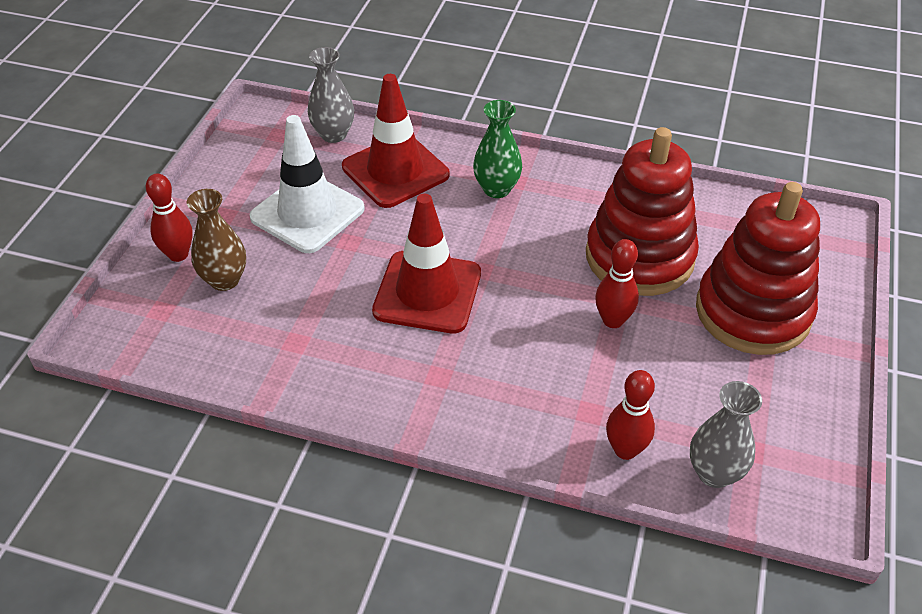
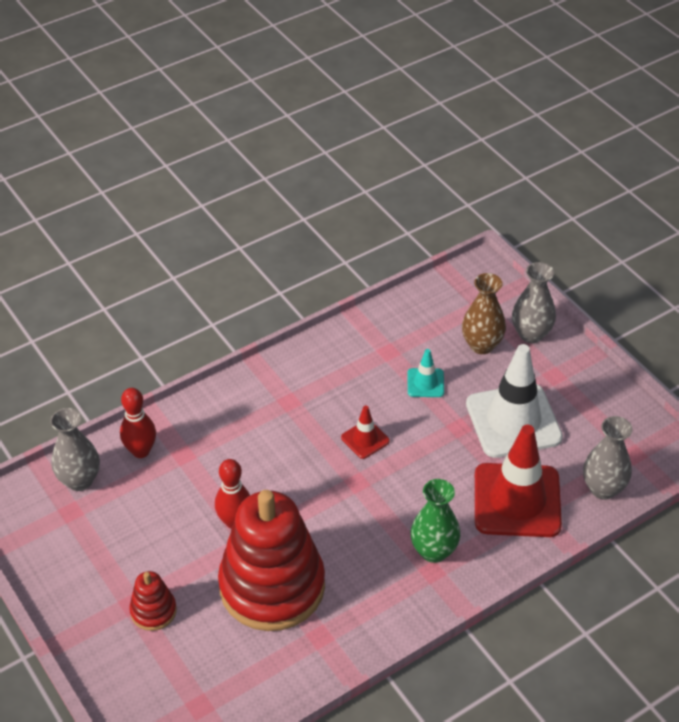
camera: 130 degrees right, 0 degrees up
red bowling pin [146,174,193,262] -> grey vase [512,262,556,343]
red traffic cone [372,194,481,333] -> red traffic cone [341,405,390,459], size x0.46
red stacking toy [696,182,820,355] -> red stacking toy [129,571,177,631], size x0.43
none -> turquoise traffic cone [408,349,444,397]

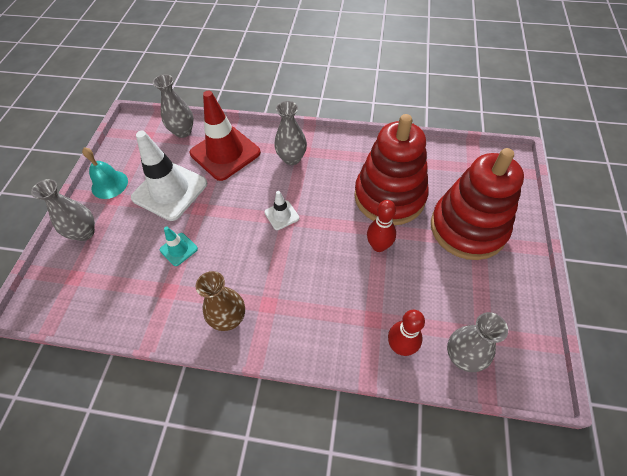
camera: 135 degrees left, 10 degrees up
red stacking toy [129,571,177,631] -> red stacking toy [431,148,524,260], size x2.32
red traffic cone [341,405,390,459] -> none
green vase [411,479,460,563] -> grey vase [274,101,307,165]
brown vase [462,273,506,354] -> brown vase moved to [196,271,245,331]
none -> turquoise bell [82,148,128,199]
none -> white traffic cone [264,191,299,230]

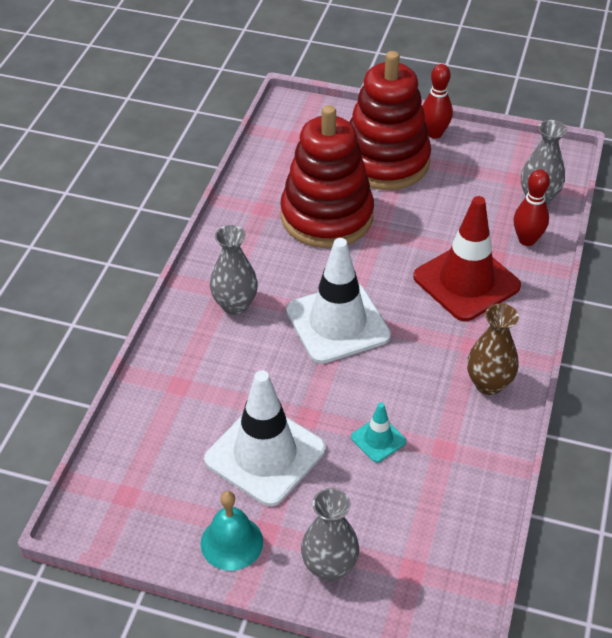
camera: 85 degrees left, 10 degrees down
grey vase [153,74,194,138] -> none
red traffic cone [190,91,261,181] -> red traffic cone moved to [413,196,521,321]
white traffic cone [264,191,299,230] -> white traffic cone [286,238,391,364], size x2.18
red bowling pin [367,200,396,252] -> red bowling pin moved to [422,64,453,139]

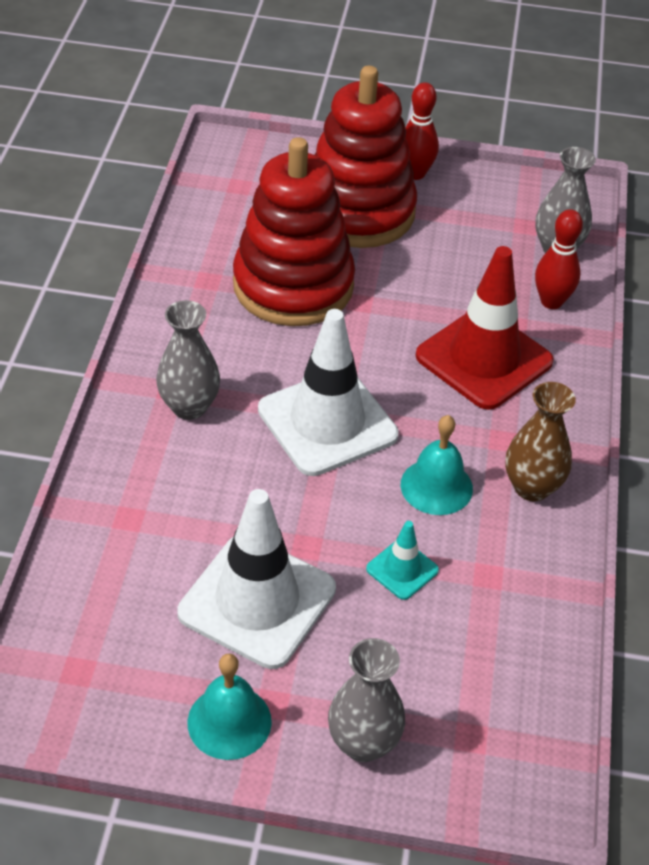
camera: 10 degrees left, 0 degrees up
none -> turquoise bell [401,415,473,515]

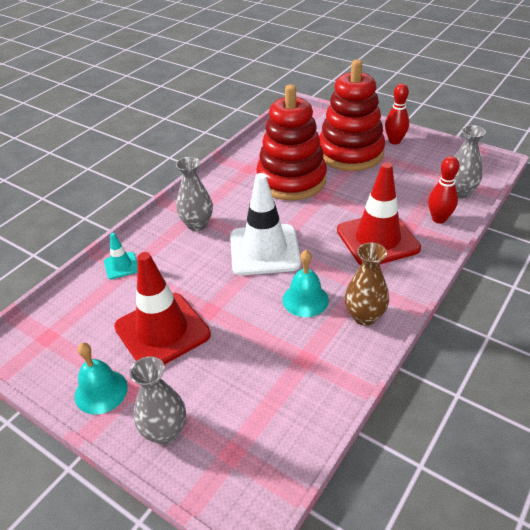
camera: 30 degrees right, 5 degrees down
white traffic cone [177,489,336,669] -> red traffic cone [114,252,211,365]
turquoise traffic cone [366,521,439,600] -> turquoise traffic cone moved to [104,233,138,279]

